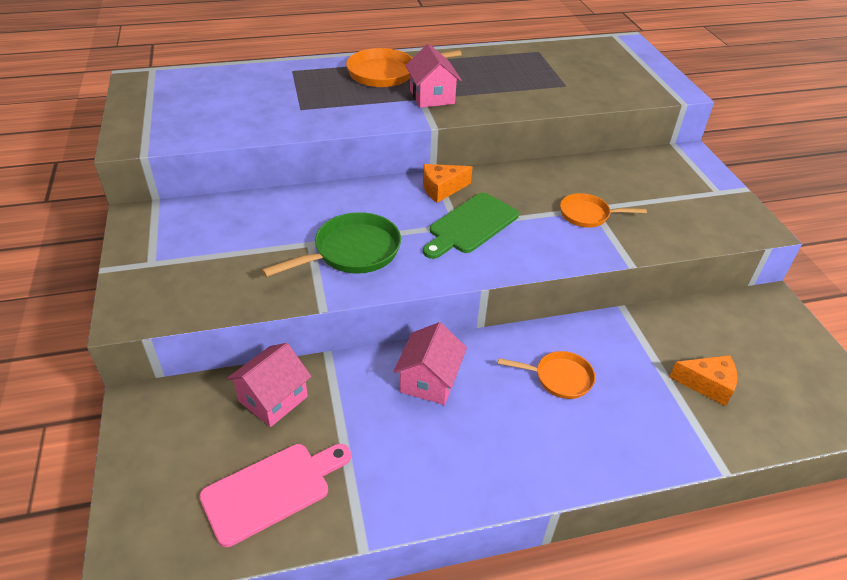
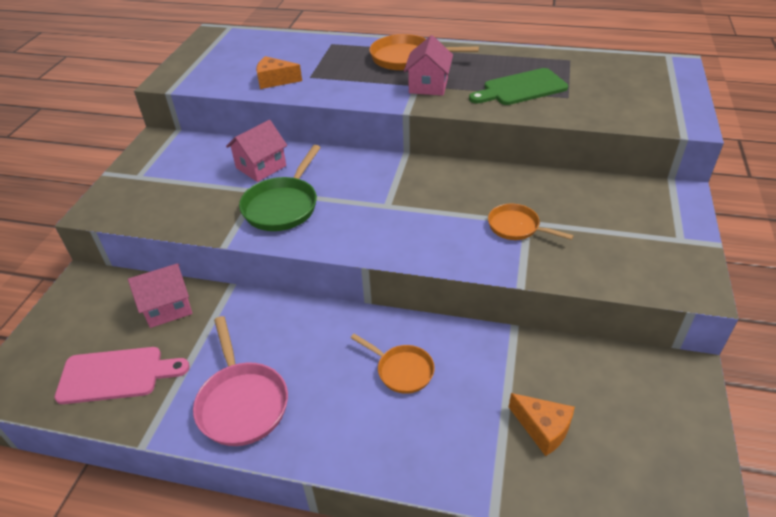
camera: 30 degrees right, 0 degrees up
green pan [262,212,401,277] -> green pan turned 120 degrees clockwise [239,145,321,231]
pink house [393,322,467,405] -> pink house moved to [226,120,287,182]
orange cheese [423,164,472,203] -> orange cheese moved to [256,56,302,89]
green cutting board [423,193,519,259] -> green cutting board moved to [469,68,568,105]
none -> pink pan [193,316,288,446]

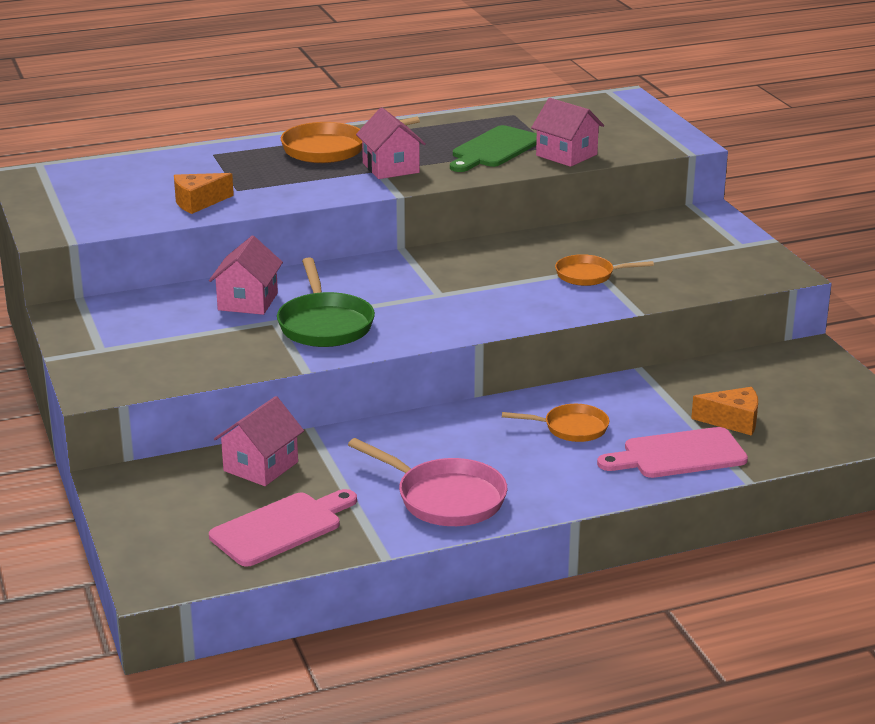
camera: 35 degrees left, 15 degrees down
none -> pink house [531,98,604,167]
none -> pink cutting board [597,427,748,478]

